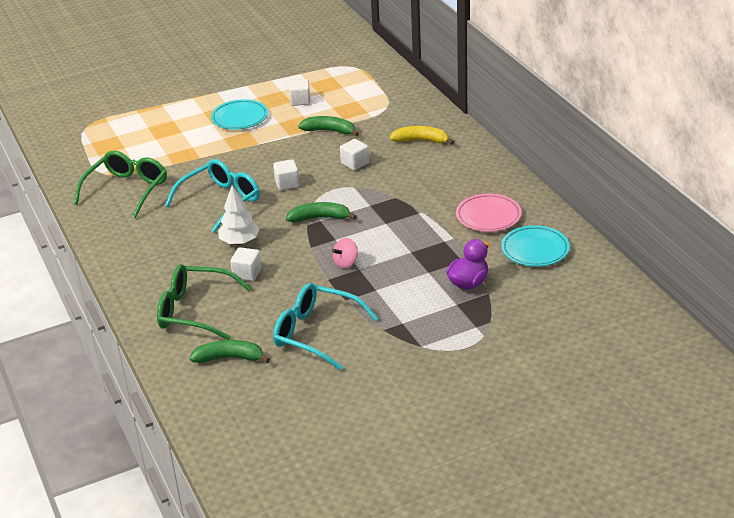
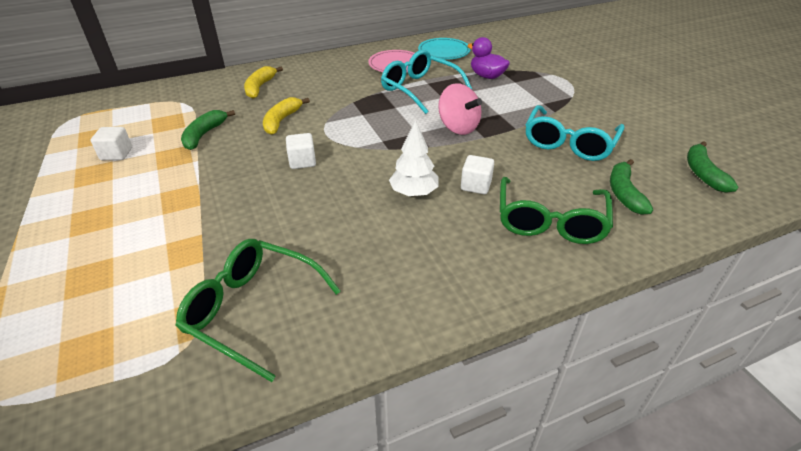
camera: 90 degrees left, 5 degrees up
turquoise glasses [165,159,260,233] -> turquoise glasses moved to [381,50,472,114]
turquoise plate [211,99,268,130] -> none
green banana [286,202,357,222] -> green banana moved to [687,141,738,193]
pink spinning top [332,238,358,269] -> pink spinning top [438,83,482,135], size x1.67
white cube [340,139,369,170] -> yellow banana [263,97,310,135]

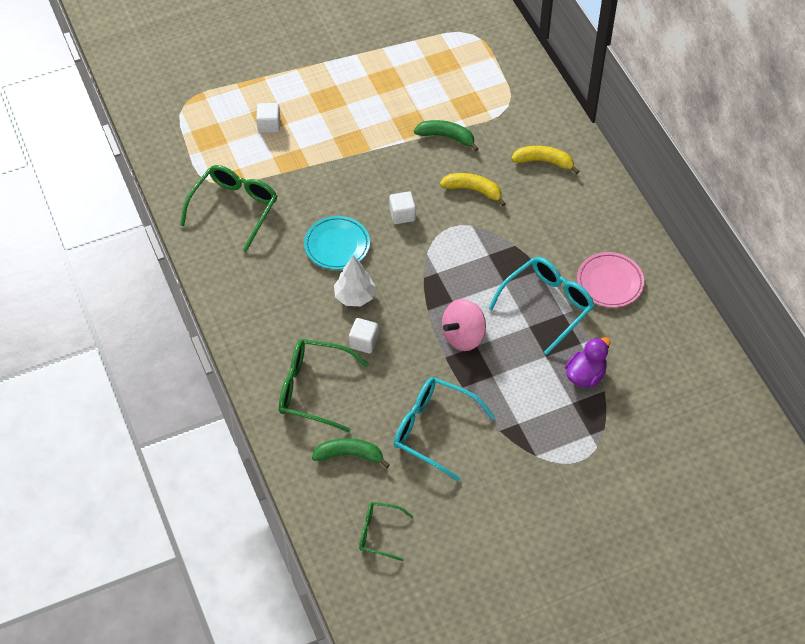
camera: 90 degrees right, 15 degrees up
white cube [91,127,132,160] -> white cube moved to [256,103,280,133]
turquoise plate [418,38,471,60] -> turquoise plate moved to [304,216,370,270]
green banana [687,141,738,193] -> green glasses [359,502,414,561]

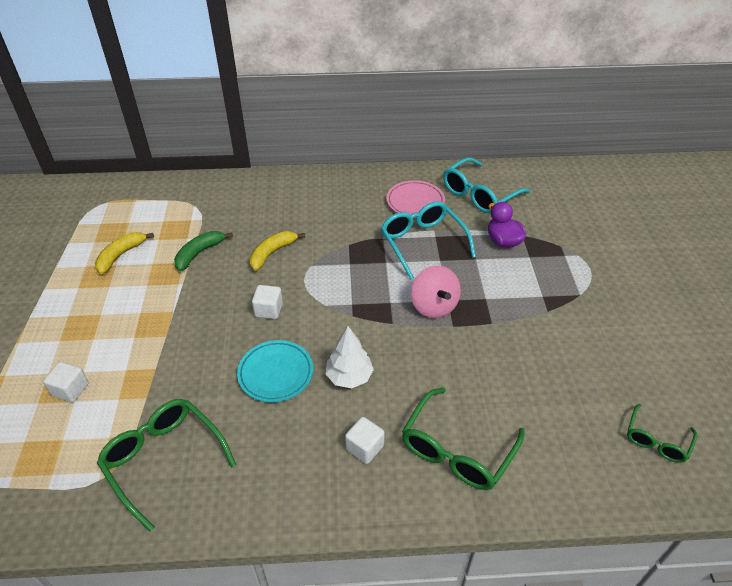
camera: 70 degrees left, 10 degrees down
green banana [312,438,390,468] -> none
white cube [349,318,379,353] -> white cube moved to [345,417,385,464]
turquoise glasses [394,377,495,481] -> turquoise glasses moved to [443,158,531,213]
yellow banana [511,146,579,174] -> yellow banana moved to [95,232,154,274]

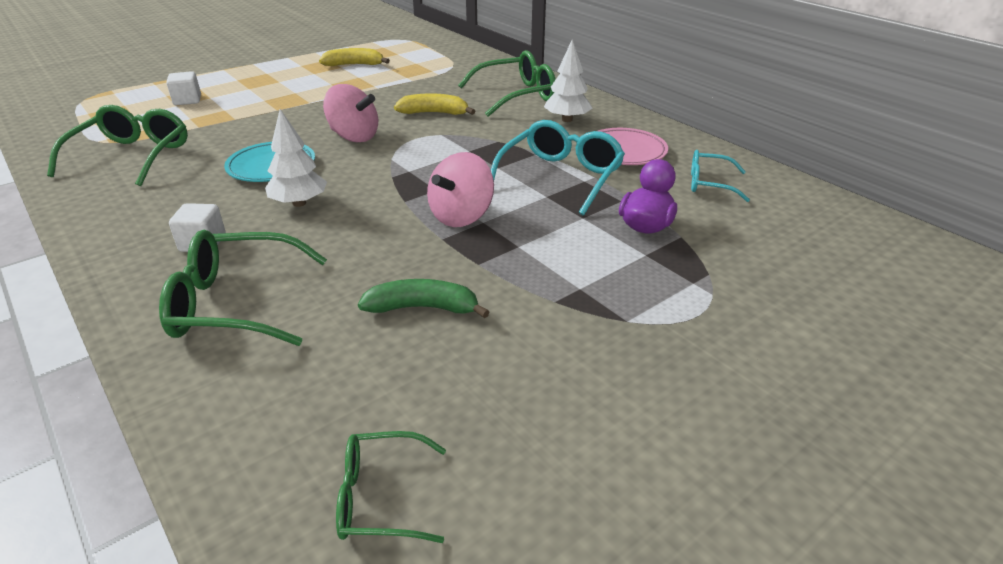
camera: 55 degrees right, 10 degrees down
green banana [174,231,233,271] -> green banana moved to [358,279,489,318]
white cube [252,285,283,319] -> pink spinning top [323,84,378,142]
turquoise glasses [443,158,531,213] -> turquoise glasses [691,150,750,202], size x0.59
none -> green glasses [458,50,556,117]
none -> white tree [544,40,592,122]

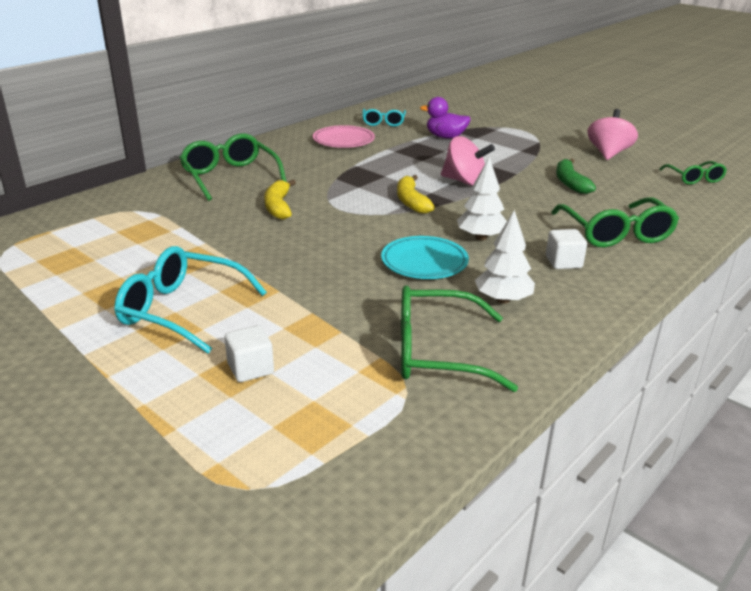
camera: 100 degrees left, 5 degrees down
yellow banana [319,48,390,66] -> yellow banana moved to [397,175,435,214]
pink spinning top [323,84,378,142] -> pink spinning top moved to [587,109,638,160]
turquoise glasses [491,120,625,215] -> turquoise glasses moved to [114,246,267,354]
white tree [544,40,592,122] -> white tree moved to [475,210,535,304]

